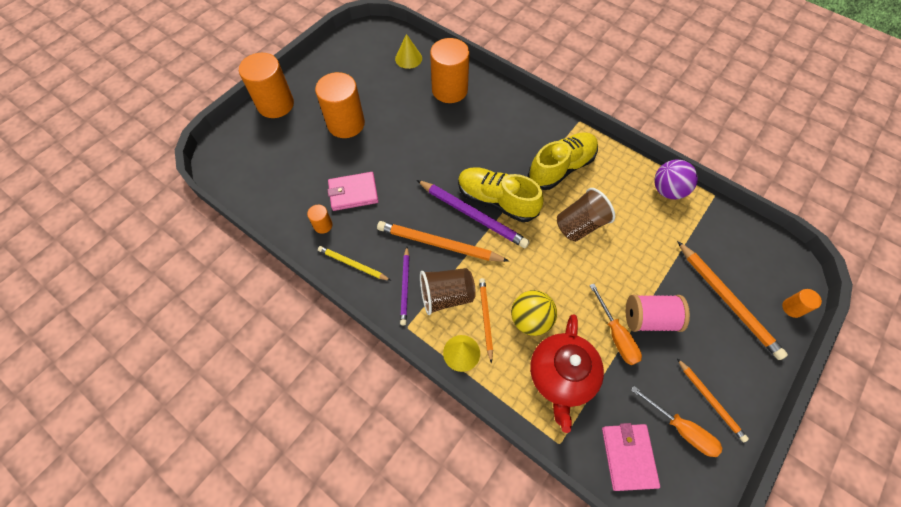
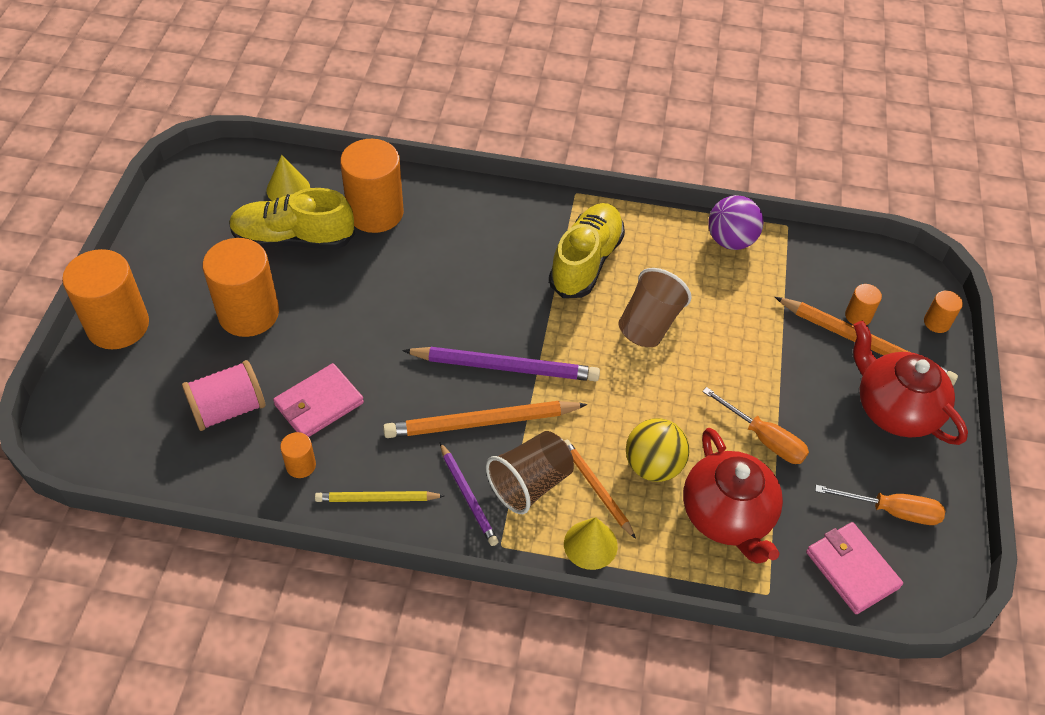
camera: 30 degrees left, 10 degrees down
yellow shoe [458,167,544,222] -> yellow shoe moved to [229,188,355,249]
pink spool [626,294,690,332] -> pink spool moved to [182,360,265,431]
orange pencil [677,358,749,442] -> none
none -> orange cylinder [845,284,882,325]
none -> red teapot [853,321,968,445]

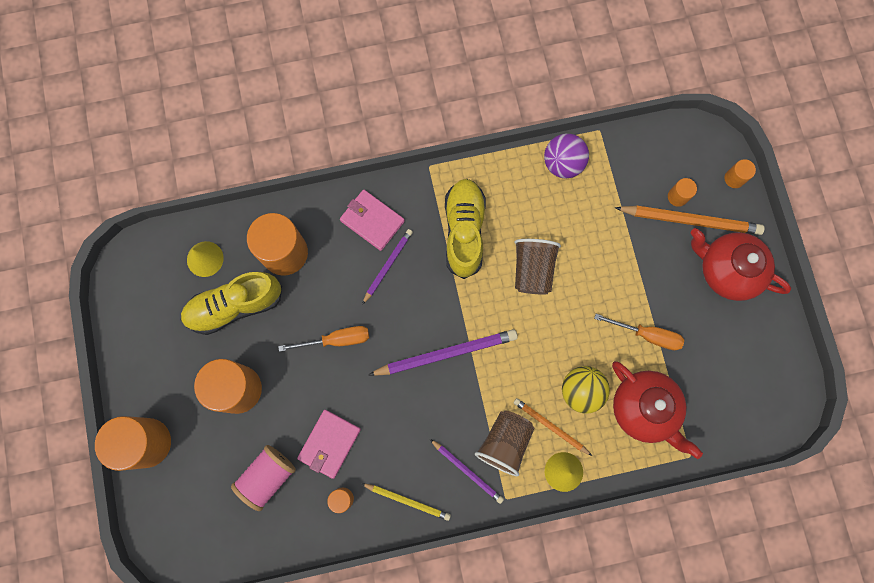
camera: 20 degrees left, 25 degrees up
yellow pencil [315,491,445,502] -> yellow pencil turned 135 degrees counterclockwise [361,483,451,521]
orange pencil [383,401,588,438] -> none
pink wallet [806,522,903,614] -> pink wallet moved to [340,190,405,251]
orange screwdriver [815,485,945,525] -> orange screwdriver moved to [278,326,369,352]
none -> purple pencil [362,229,413,305]

